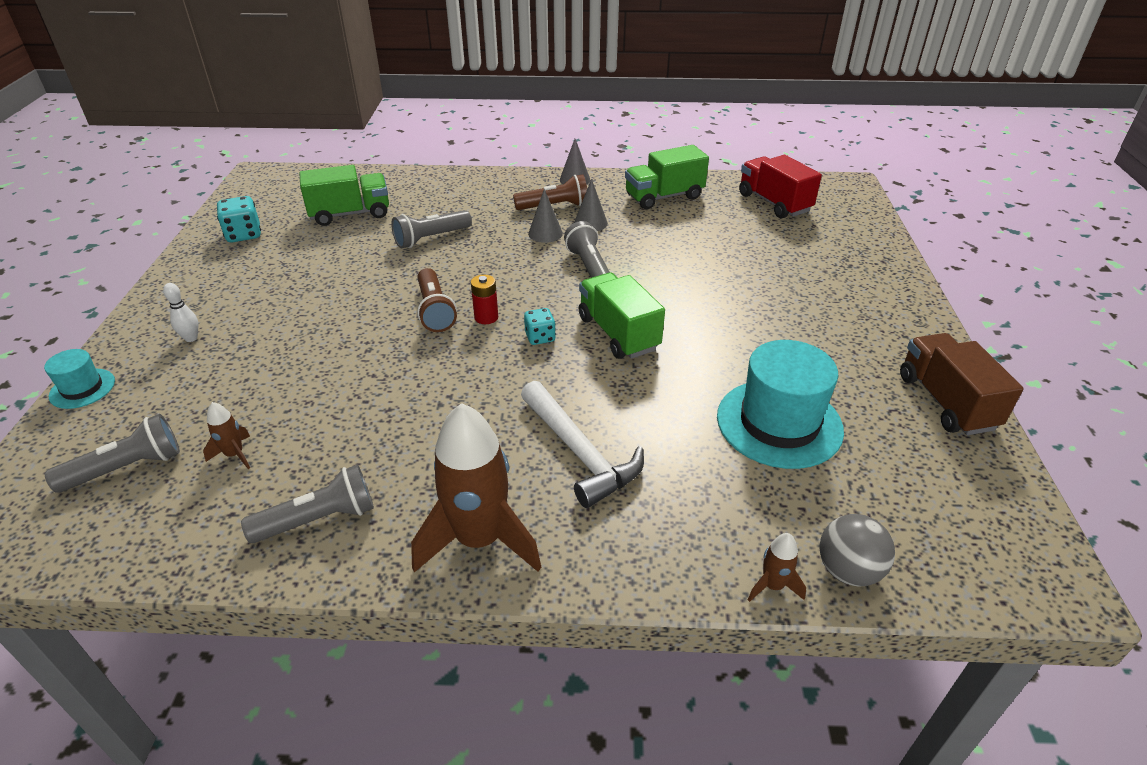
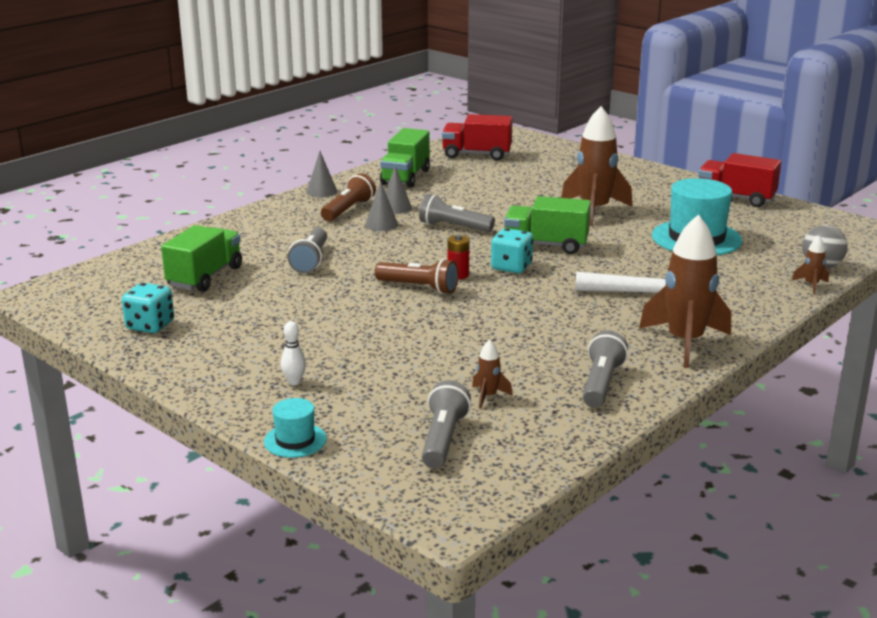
camera: 50 degrees left, 15 degrees down
turquoise dice [524,308,556,345] -> turquoise dice [491,228,533,273], size x1.51
brown truck [900,333,1023,435] -> red truck [698,153,781,207]
none -> brown rocket [561,106,633,226]

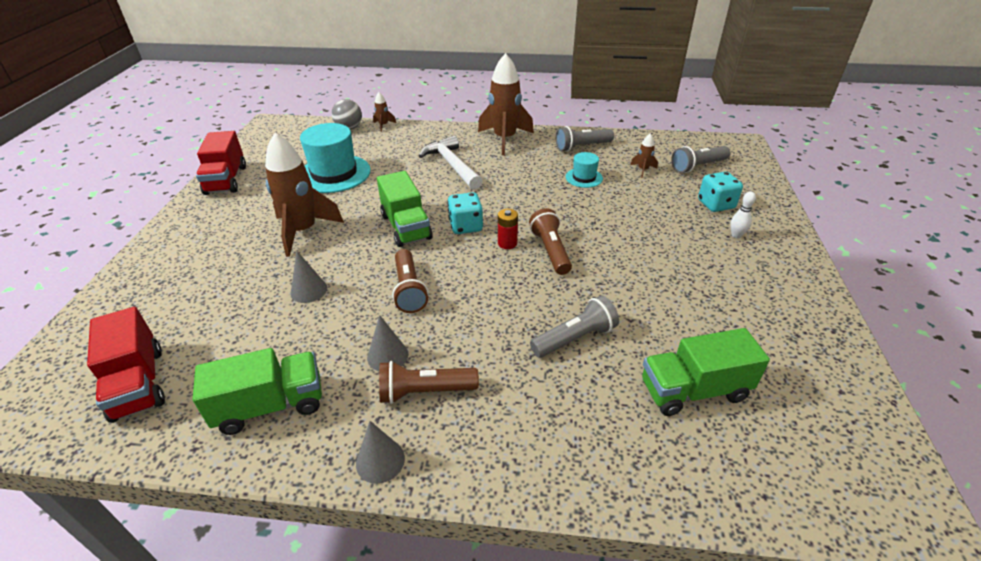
camera: 125 degrees left, 15 degrees up
turquoise dice [122,283,174,333] -> turquoise dice moved to [698,172,743,212]
turquoise hat [264,398,327,458] -> turquoise hat moved to [566,152,603,188]
grey cone [365,181,398,231] -> grey cone moved to [290,251,327,303]
grey flashlight [419,194,495,232] -> brown flashlight [392,249,428,313]

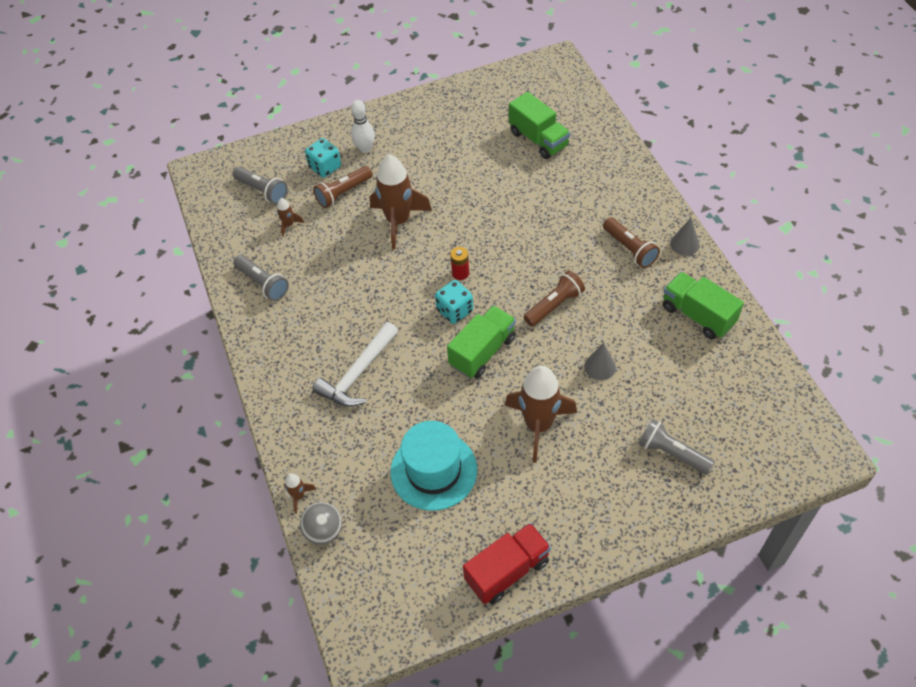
camera: 115 degrees left, 15 degrees up
red truck [87,307,165,423] -> none
grey cone [367,315,408,371] -> none
brown rocket [478,53,534,155] -> brown rocket moved to [370,154,432,249]
brown flashlight [529,208,572,275] -> brown flashlight moved to [313,166,373,208]
grey flashlight [530,295,619,358] -> grey flashlight moved to [638,419,715,475]
turquoise hat [566,152,603,188] -> none
white bowling pin [730,191,756,238] -> white bowling pin [351,100,375,153], size x1.52

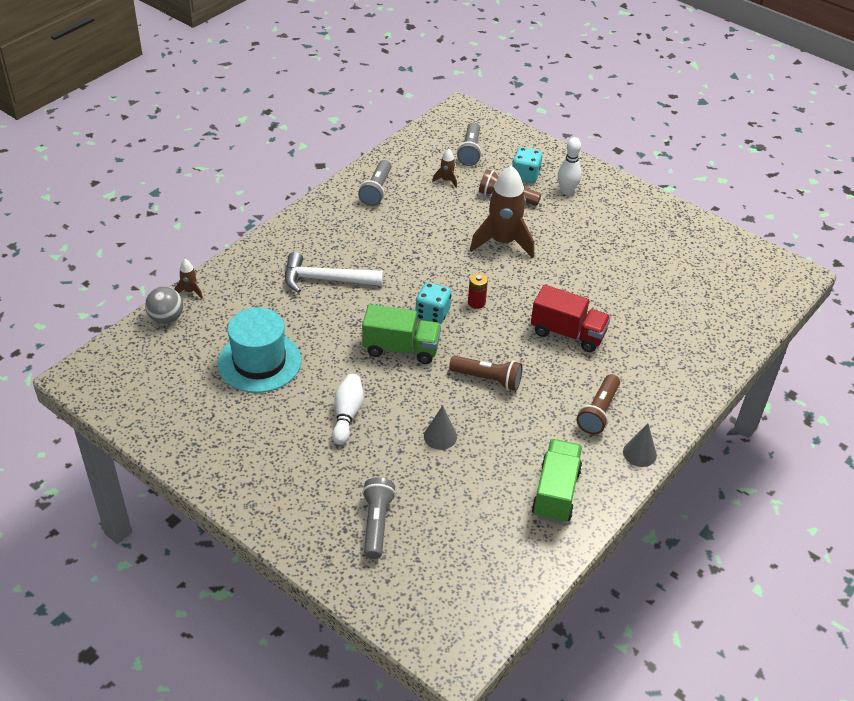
camera: 55 degrees right, 10 degrees down
red truck [463,523,551,604] -> red truck moved to [531,285,611,352]
brown rocket [505,366,577,463] -> white bowling pin [332,374,364,445]
green truck [509,92,570,159] -> none

